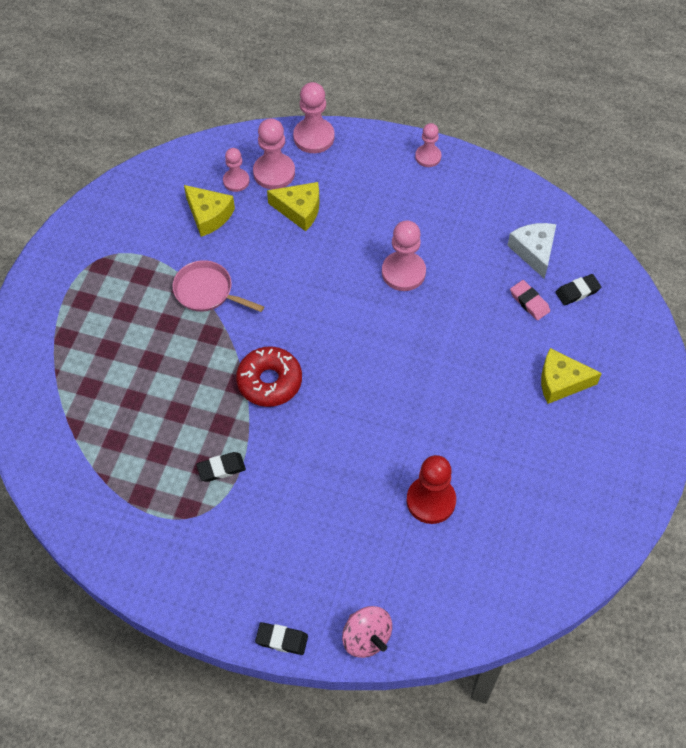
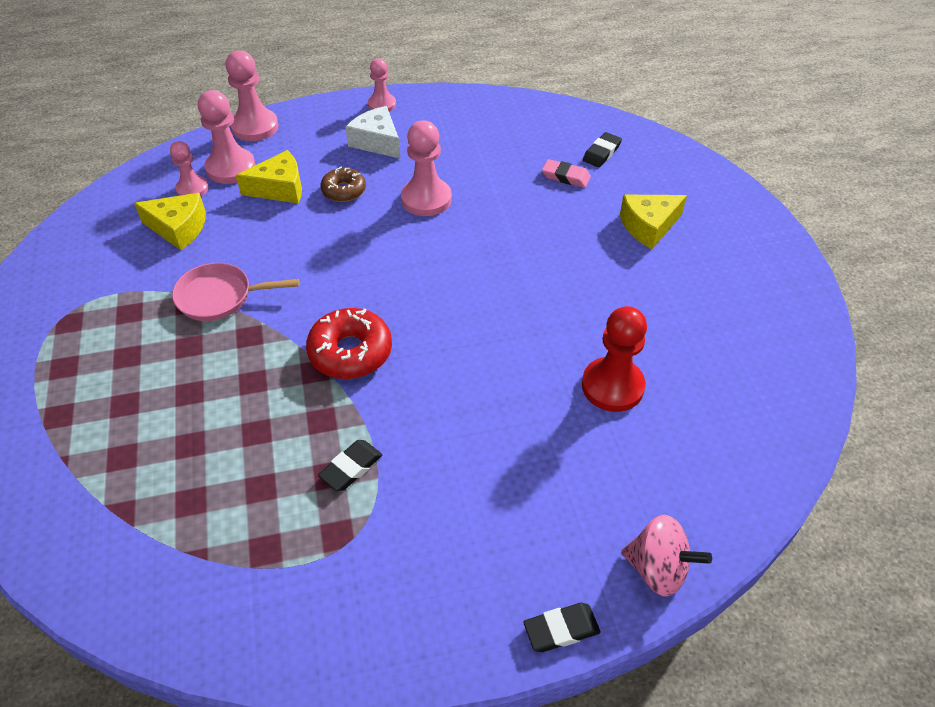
camera: 30 degrees left, 10 degrees down
white cheese [507,223,556,279] -> white cheese moved to [345,106,401,159]
none -> brown donut [320,167,366,202]

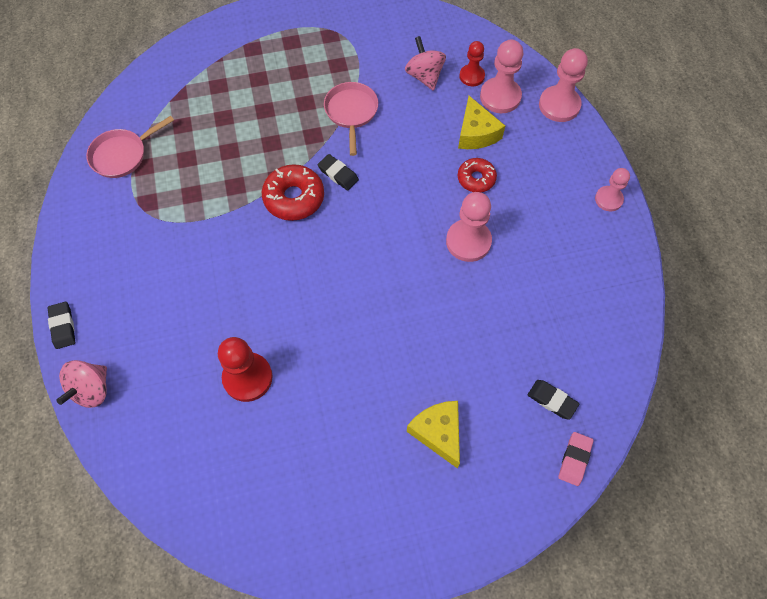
camera: 90 degrees right, 15 degrees up
yellow cheese [134,193,206,250] -> pink spinning top [405,36,446,91]
pink pawn [170,141,209,196] -> red pawn [459,41,485,86]
black eraser [318,440,383,491] -> black eraser moved to [318,154,359,191]
brown donut [320,167,366,202] -> red donut [458,158,497,192]
white cheese [345,106,401,159] -> none
pink eraser [542,159,591,188] -> pink eraser moved to [558,432,594,486]
none -> pink pan [86,116,174,178]

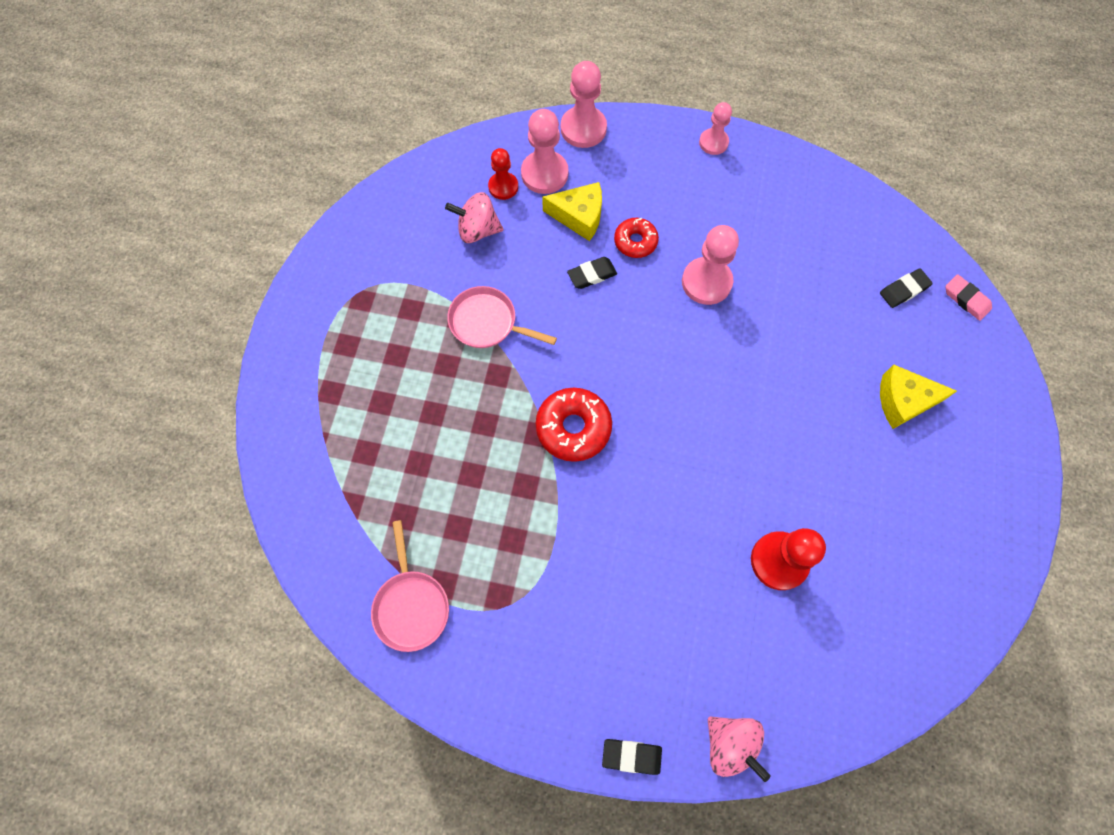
camera: 65 degrees left, 5 degrees up
black eraser [318,154,359,191] -> black eraser moved to [567,257,617,289]

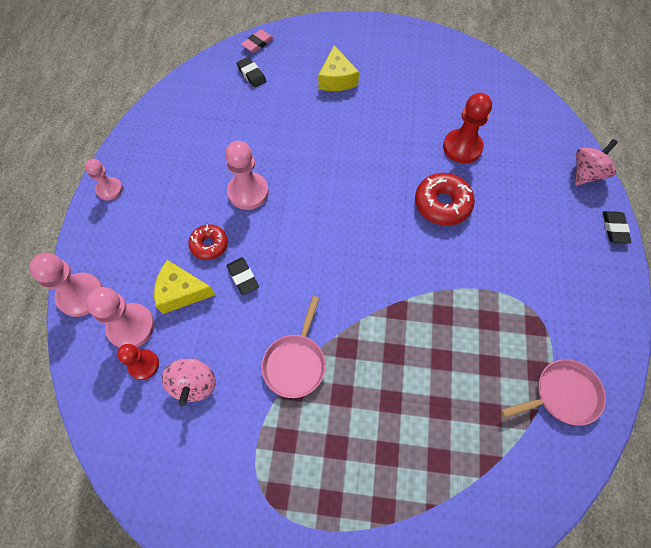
camera: 95 degrees left, 5 degrees down
red donut [536,388,612,462] -> red donut moved to [415,173,475,226]
yellow cheese [542,182,602,241] -> yellow cheese turned 90 degrees counterclockwise [154,260,215,314]

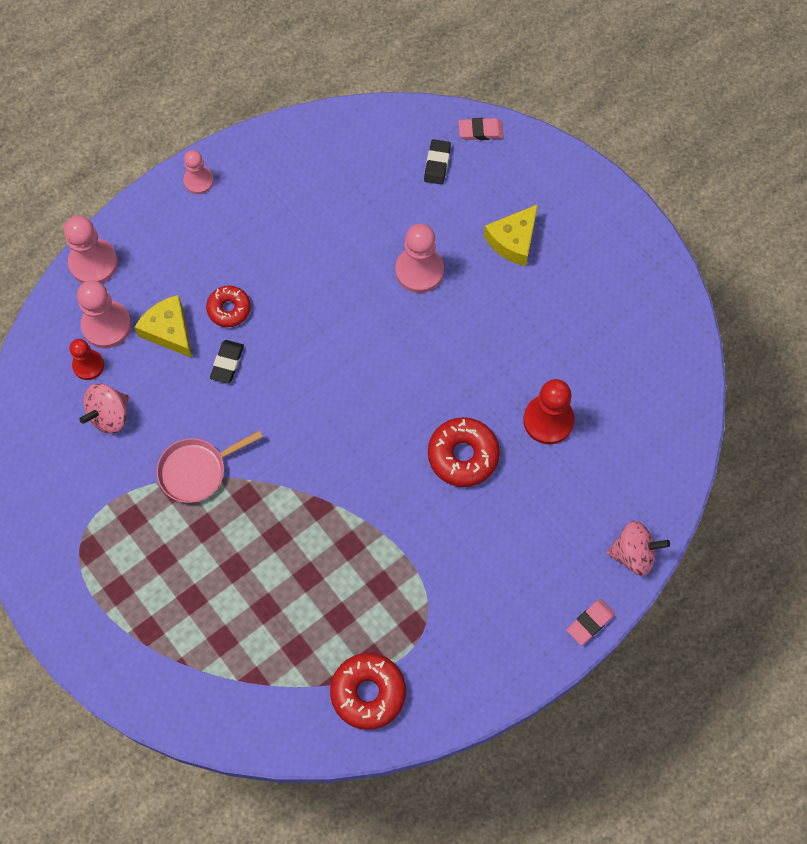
camera: 45 degrees right, 5 degrees up
pink pawn [225,141,269,210] -> pink pawn moved to [395,224,444,293]
pink pan [501,359,606,426] -> red donut [330,653,406,730]
black eraser [603,211,631,244] -> pink eraser [567,599,615,645]

